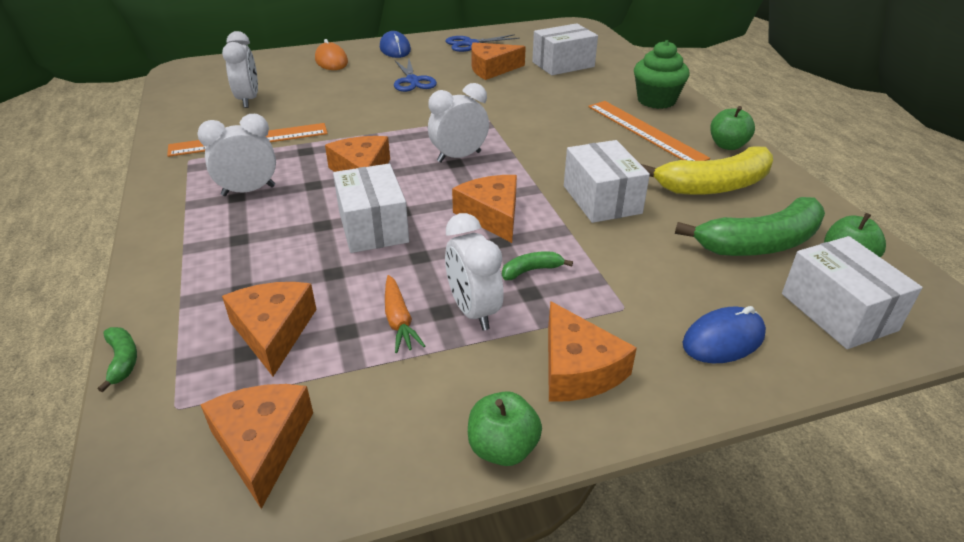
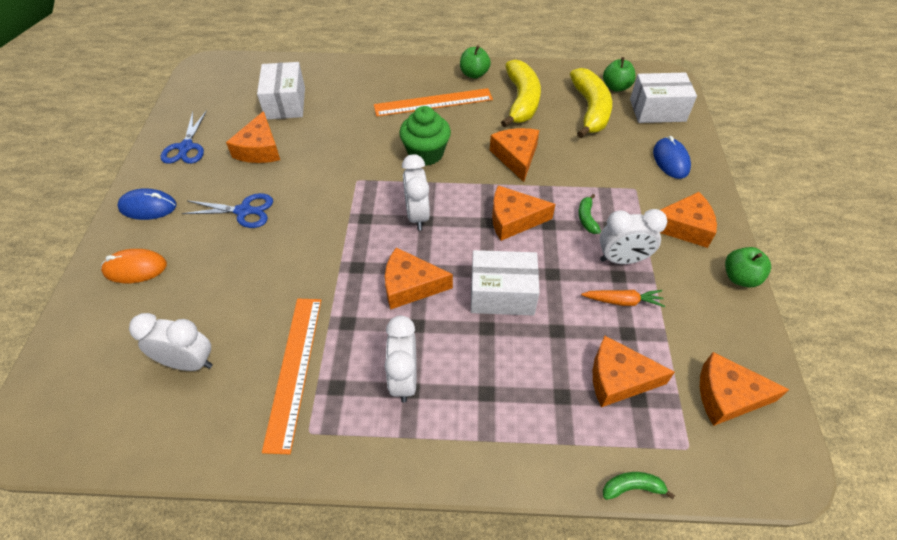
camera: 70 degrees left, 15 degrees up
white box [564,140,650,223] -> orange cheese [490,128,539,182]
green cupcake [634,40,690,109] -> green cupcake moved to [399,106,451,166]
green banana [675,197,825,256] -> yellow banana [570,68,612,138]

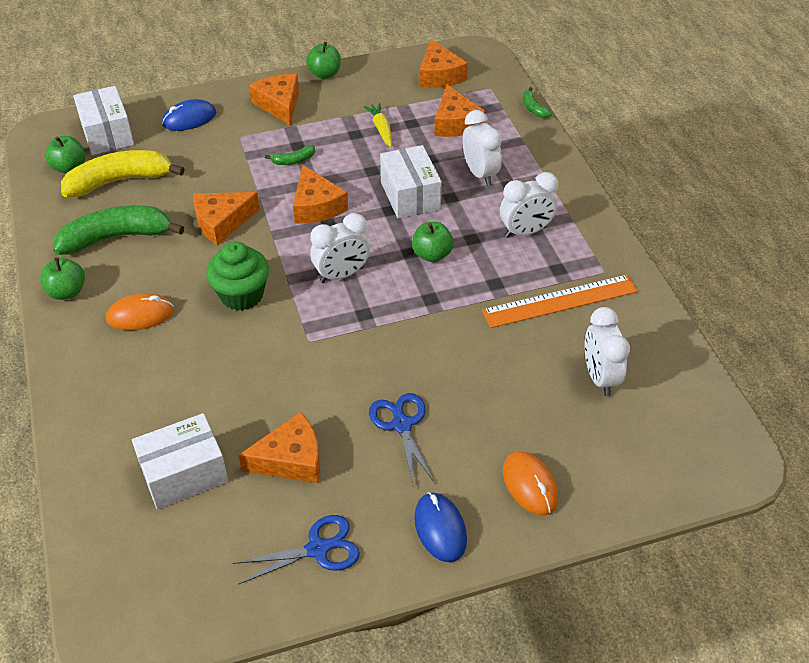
camera: 110 degrees left, 5 degrees down
orange ruler [374,88,493,117] -> orange mouse [106,293,174,330]
orange cheese [385,248,453,310] -> green apple [412,222,454,262]
yellow banana [501,59,541,127] -> green banana [53,206,184,255]
orange carrot [581,290,665,307] -> yellow carrot [364,103,392,147]
white clock [600,209,667,264] -> white clock moved to [462,110,502,186]

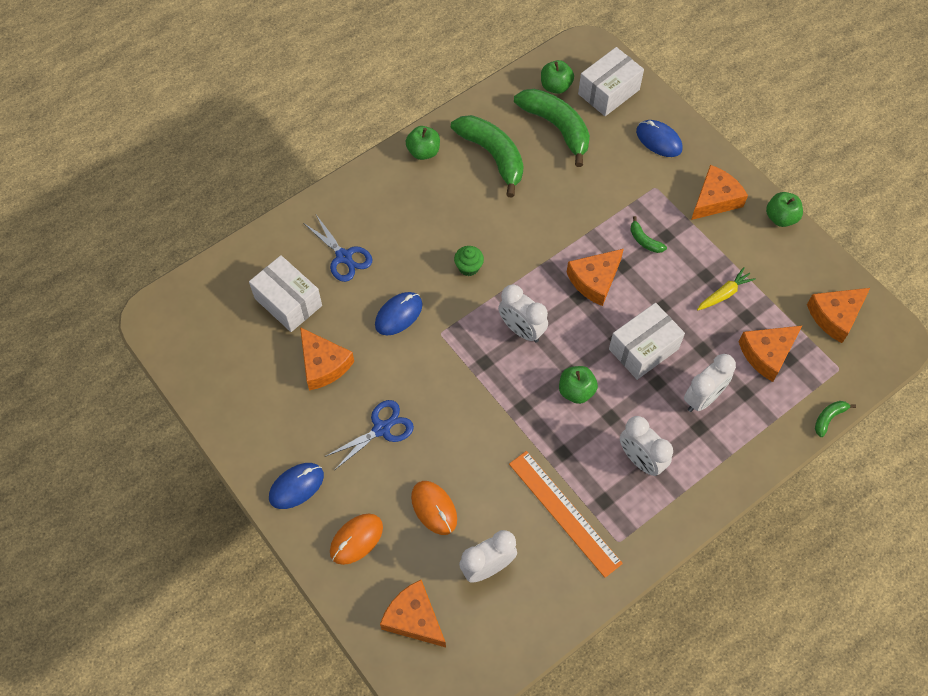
camera: 70 degrees right, 15 degrees up
yellow banana [61,150,185,197] -> green banana [514,89,590,167]
orange mouse [106,293,174,330] -> orange mouse moved to [411,481,457,535]
orange cheese [193,192,260,245] -> orange cheese moved to [380,580,446,647]
green cupcake [206,242,269,311] -> green cupcake [454,246,484,276], size x0.57
blue scissors [233,515,360,584] -> blue scissors moved to [305,215,372,282]
none -> blue mouse [375,292,423,335]

